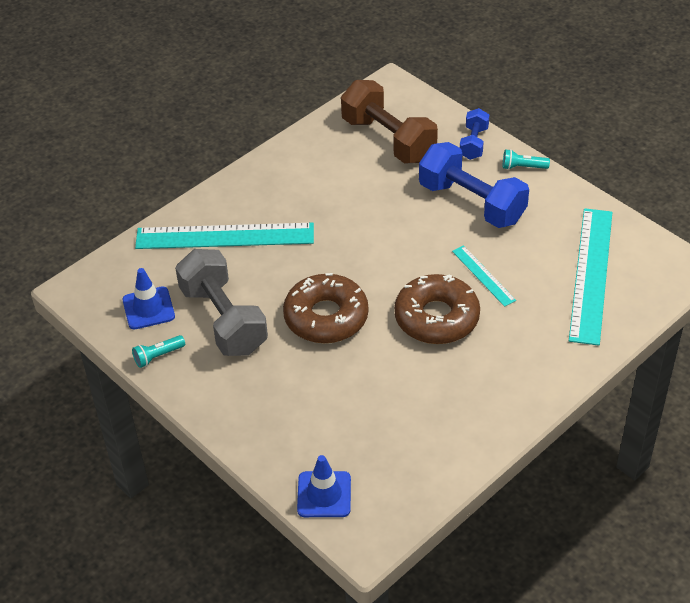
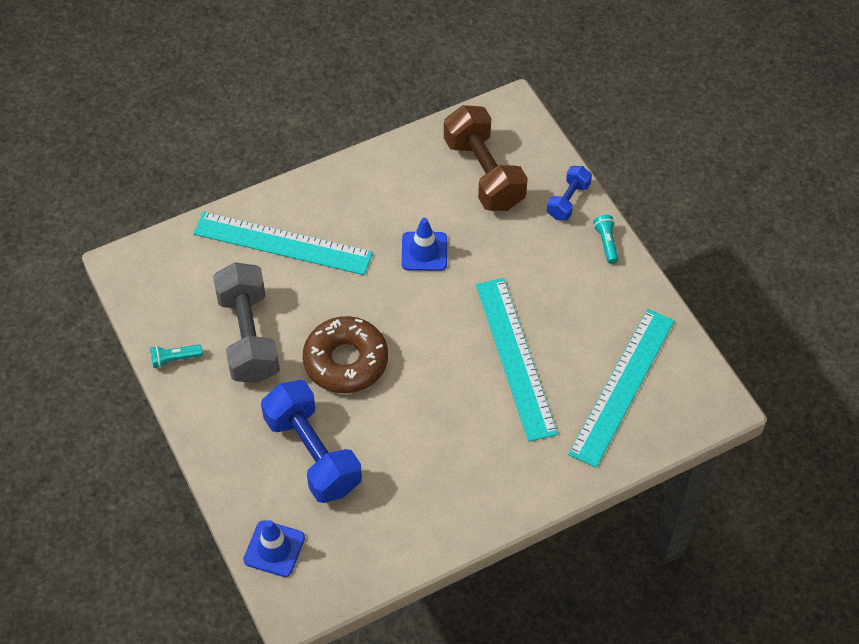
camera: 15 degrees right, 10 degrees up
blue traffic cone [123,268,175,329] -> blue traffic cone moved to [402,218,447,271]
brown donut [394,274,480,344] -> none
blue dumbbell [419,142,529,228] -> blue dumbbell moved to [261,380,362,503]
turquoise ruler [452,245,516,307] -> turquoise ruler [476,278,558,442], size x2.04
turquoise flashlight [503,149,550,170] -> turquoise flashlight turned 60 degrees clockwise [593,215,618,264]

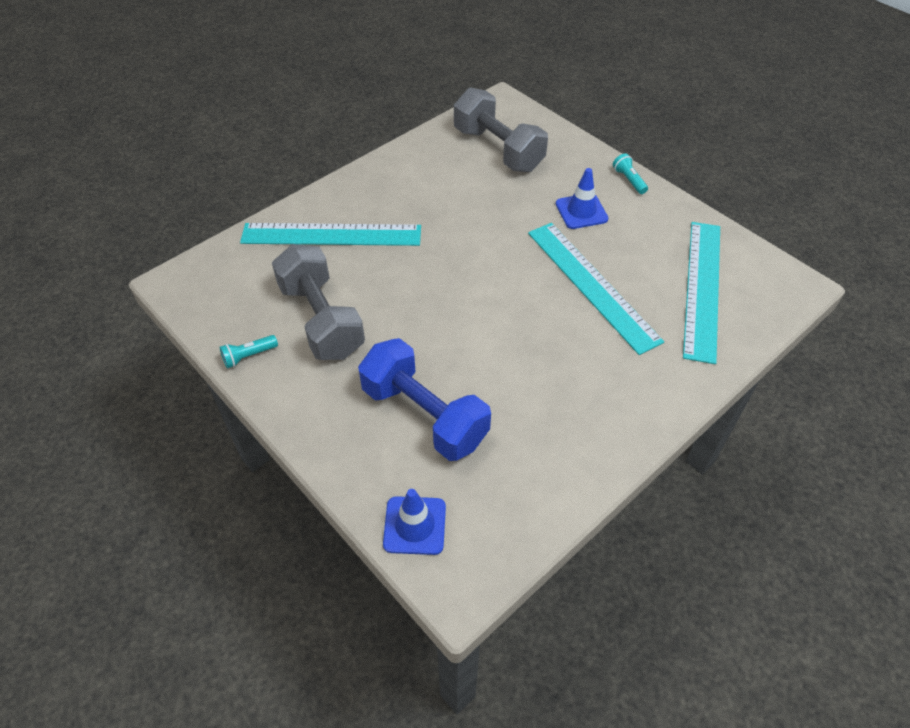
camera: 15 degrees left, 5 degrees down
brown donut [303,316,388,393] -> none
blue traffic cone [402,218,447,271] -> blue traffic cone moved to [556,168,608,229]
brown dumbbell [444,105,528,211] -> grey dumbbell [454,87,548,172]
blue dumbbell [547,166,592,220] -> none

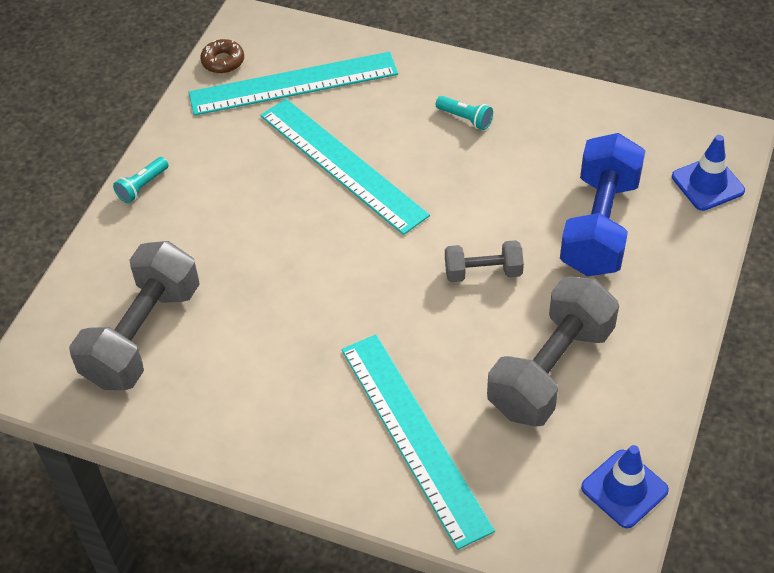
camera: 115 degrees left, 0 degrees up
turquoise flashlight [219,335,278,369] -> turquoise flashlight moved to [436,96,493,130]
turquoise ruler [528,223,664,355] -> turquoise ruler turned 75 degrees counterclockwise [260,99,430,235]
blue traffic cone [556,168,608,229] -> blue traffic cone moved to [581,445,669,528]
none -> brown donut [200,39,244,73]
none -> grey dumbbell [445,240,524,282]

